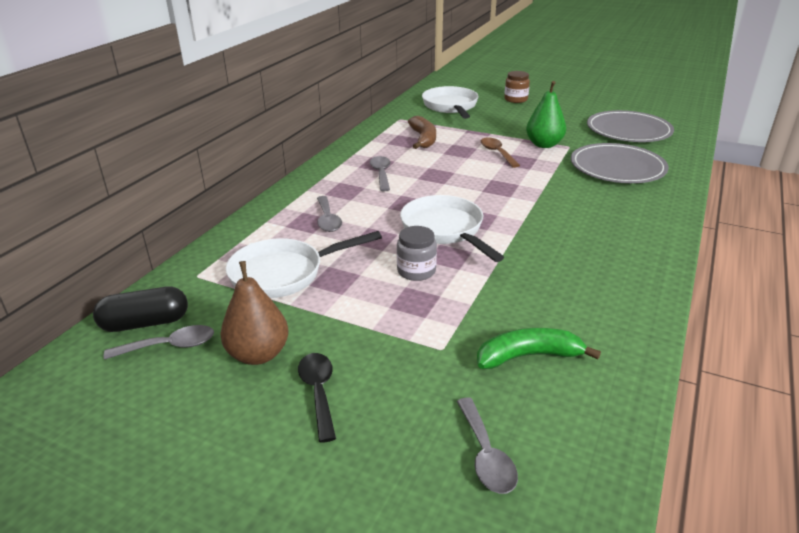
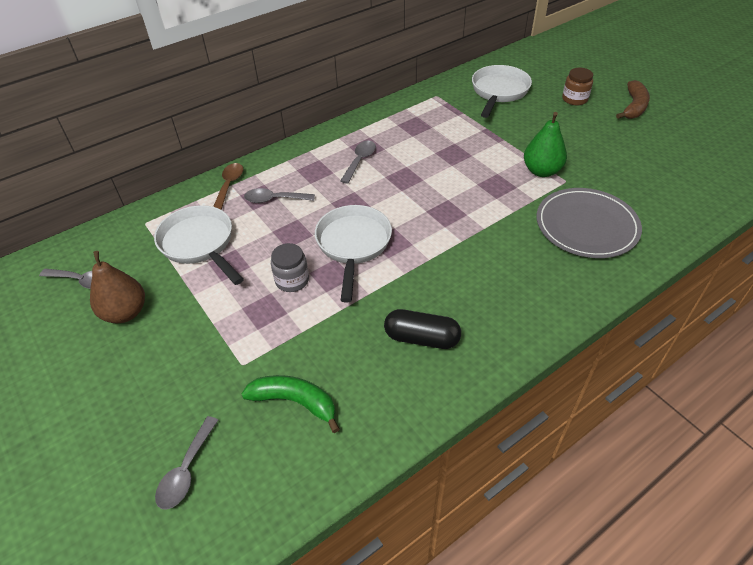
camera: 30 degrees right, 15 degrees up
black capsule [93,286,188,332] -> black capsule moved to [384,309,461,349]
white pan [226,231,382,298] -> white pan turned 45 degrees clockwise [154,205,244,285]
black spoon [298,353,336,443] -> none
grey spoon [317,196,342,232] -> grey spoon turned 75 degrees clockwise [244,188,315,203]
brown banana [408,116,436,149] -> brown banana moved to [616,80,650,119]
brown spoon [481,137,520,168] -> brown spoon moved to [213,163,243,210]
grey plate [587,110,674,142] -> none

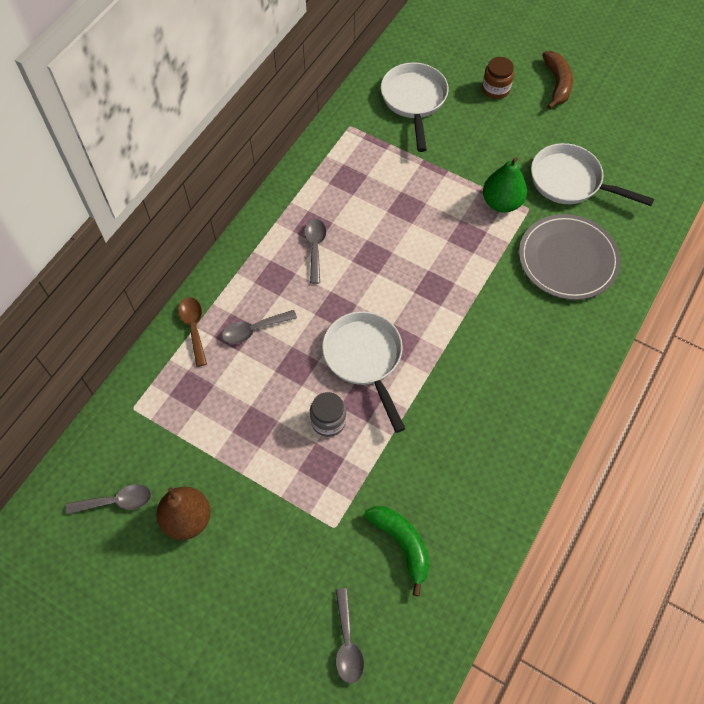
camera: 25 degrees left, 15 degrees up
white pan [154,205,244,285] -> white pan moved to [531,143,654,206]
green banana [242,375,340,433] -> green banana turned 60 degrees clockwise [364,506,430,596]
black capsule [384,309,461,349] -> none

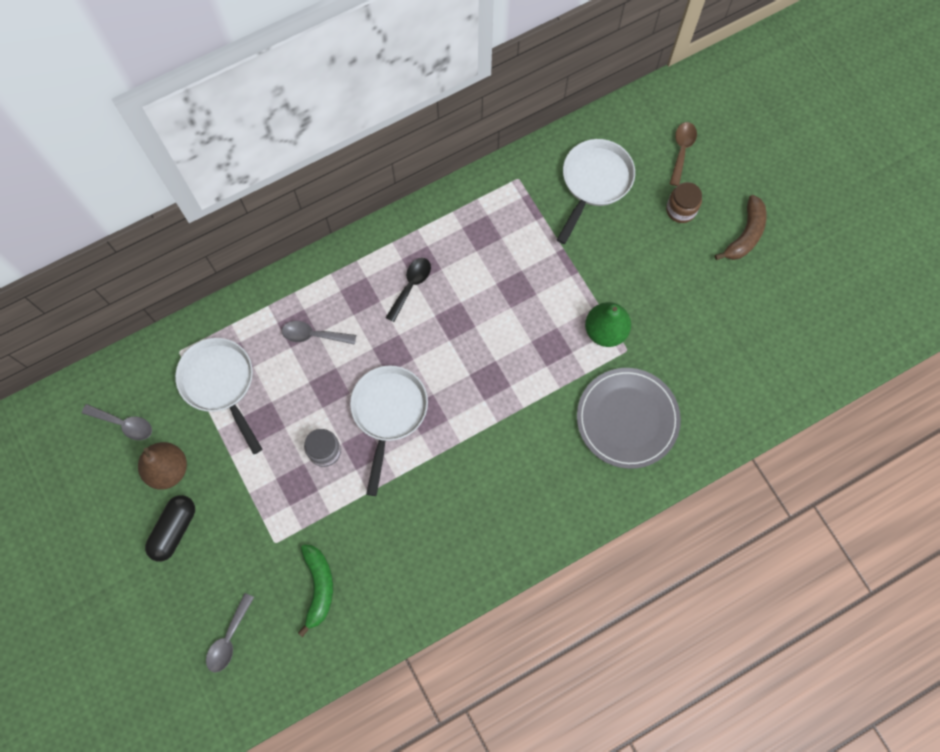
camera: 30 degrees right, 10 degrees up
brown spoon [178,297,207,367] -> brown spoon moved to [670,122,697,186]
grey spoon [304,219,326,284] -> black spoon [386,258,431,322]
white pan [531,143,654,206] -> white pan moved to [175,338,262,454]
none -> black capsule [145,495,195,562]

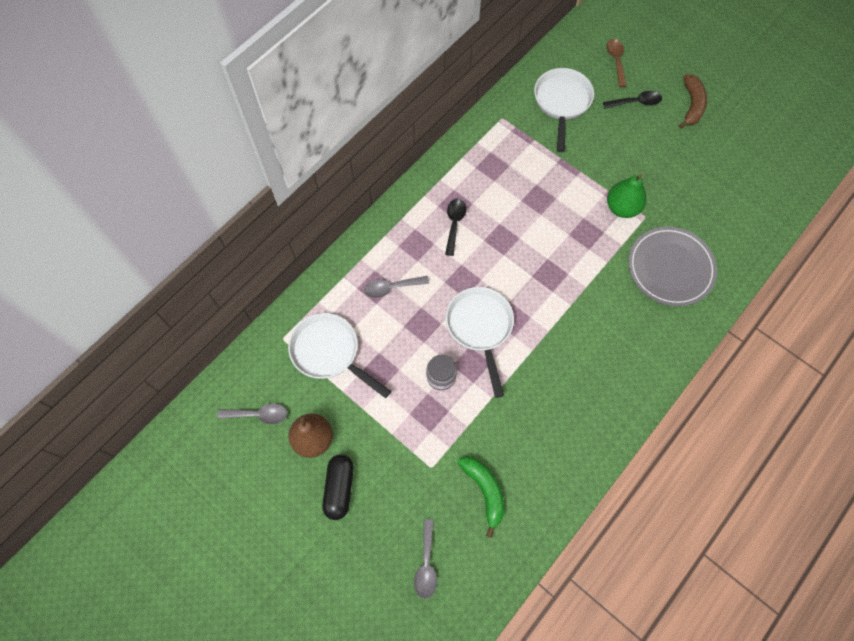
camera: 20 degrees left, 5 degrees down
brown jar [666,182,702,223] -> black spoon [603,91,662,108]

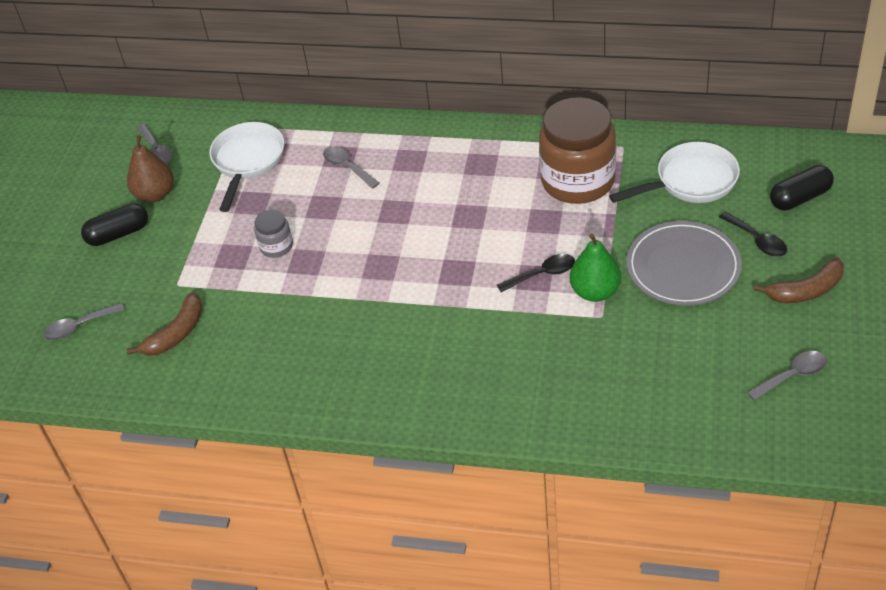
camera: 65 degrees right, 20 degrees down
black spoon [445,198,466,256] -> black spoon moved to [497,254,575,292]
white pan [446,287,514,398] -> none
green banana [458,456,504,538] -> brown banana [127,292,203,356]
brown spoon [606,39,627,87] -> black capsule [770,165,834,211]
grey plate [628,226,717,306] -> grey plate moved to [626,221,742,306]
none -> brown jar [539,97,616,204]
none -> grey spoon [747,351,827,401]

